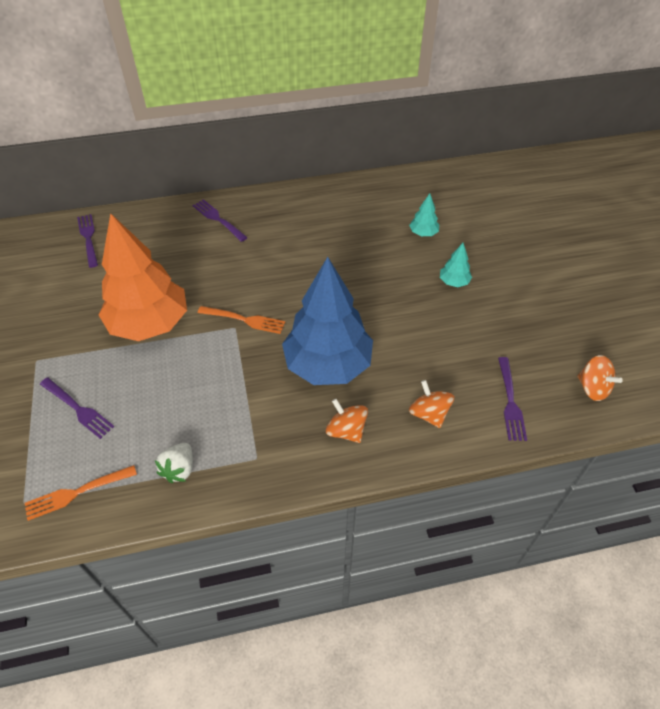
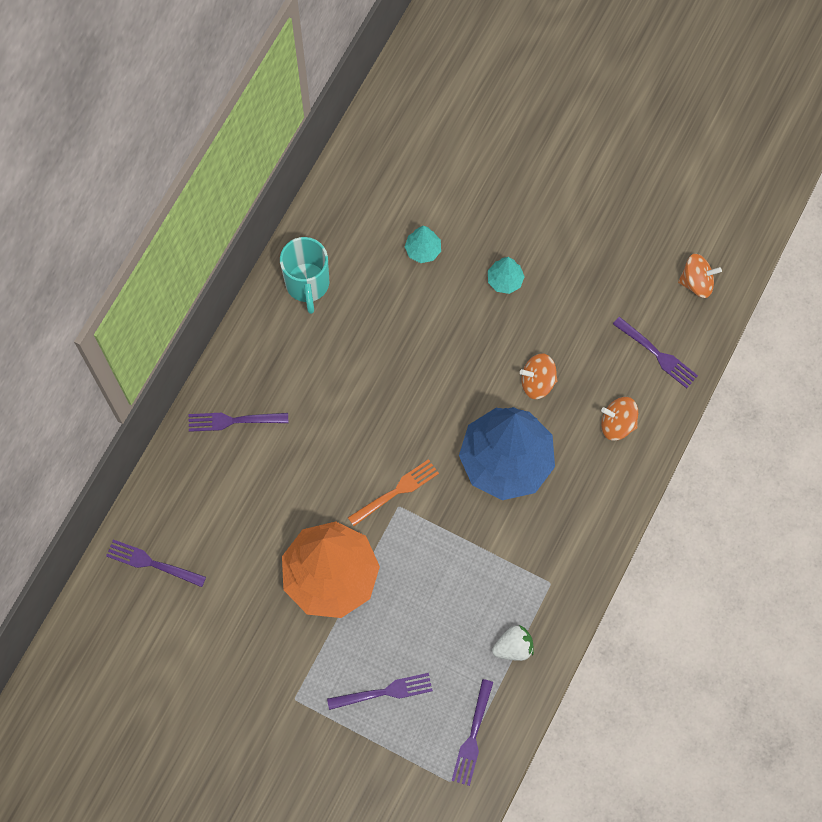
camera: 50 degrees left, 20 degrees up
orange fork [25,465,137,521] -> purple fork [451,679,493,786]
white strawberry [155,443,193,483] -> white strawberry turned 75 degrees counterclockwise [492,625,534,661]
orange spinning top [326,399,368,443] -> orange spinning top moved to [520,353,558,399]
none -> turquoise mug [280,237,329,314]

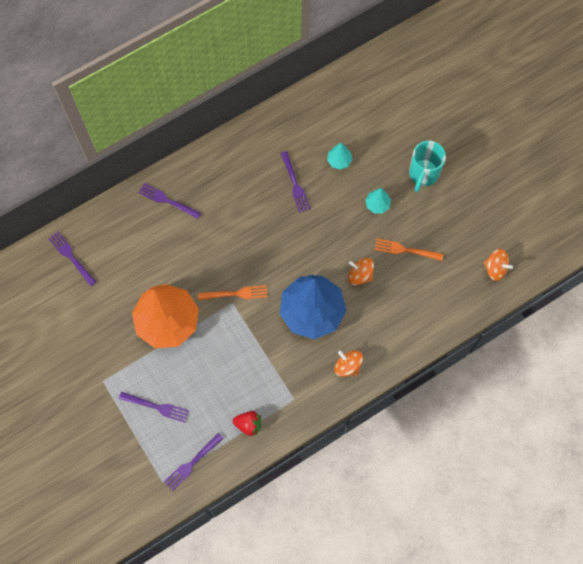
camera: 30 degrees right, 0 degrees up
turquoise mug [280,237,329,314] -> turquoise mug moved to [409,141,446,192]
white strawberry [492,625,534,661] -> red strawberry [233,411,261,436]
orange spinning top [601,397,638,441] -> orange spinning top moved to [334,350,363,377]
purple fork [613,317,698,388] -> purple fork moved to [280,151,311,213]
none -> orange fork [374,239,443,261]

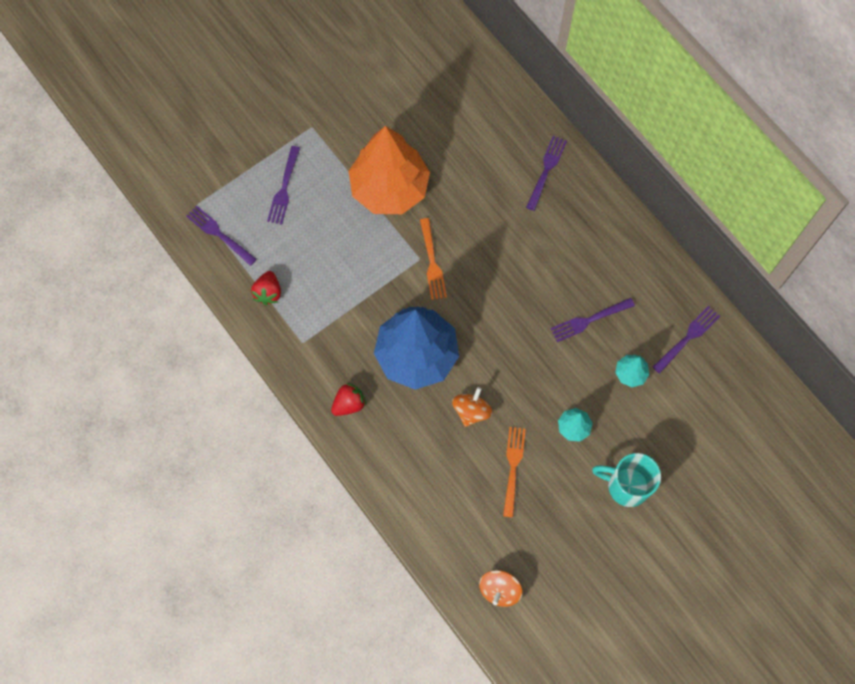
camera: 85 degrees right, 0 degrees up
purple fork [48,231,96,286] -> purple fork moved to [653,306,720,374]
orange spinning top [334,350,363,377] -> red strawberry [331,383,366,416]

